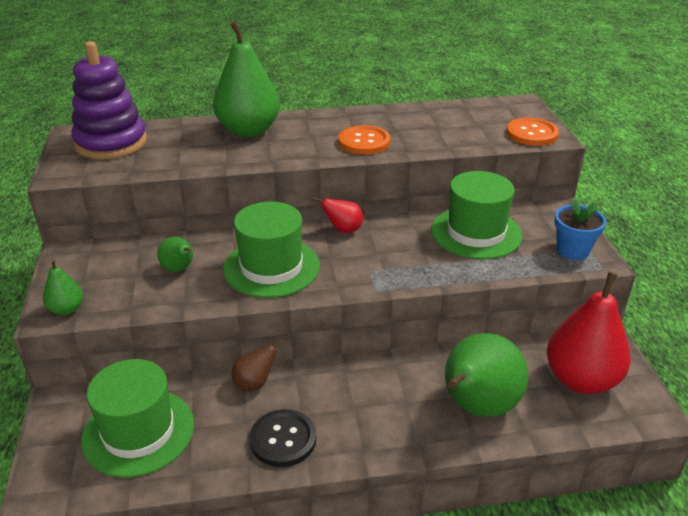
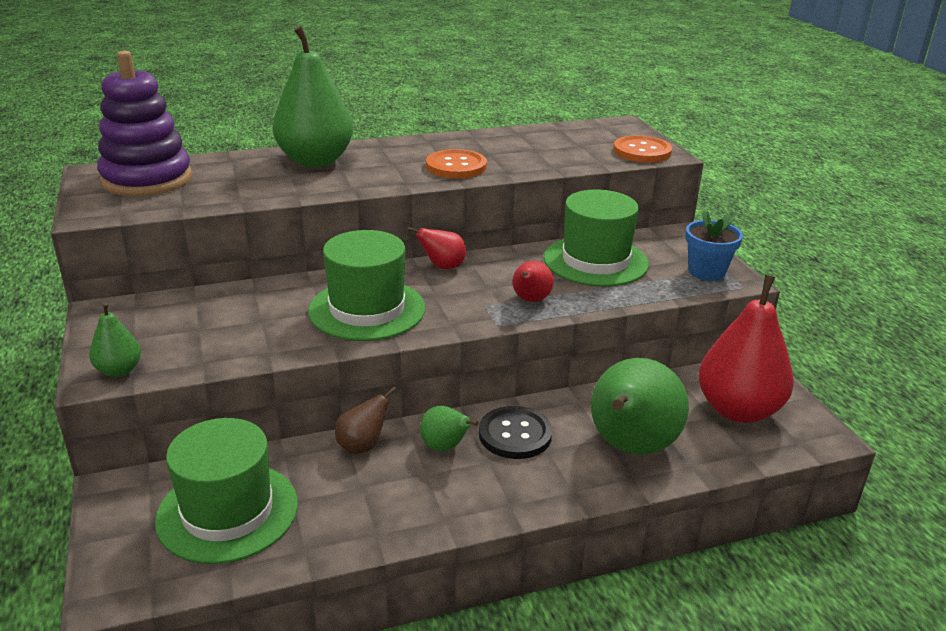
camera: 10 degrees left, 5 degrees down
green pear [157,237,193,272] -> green pear moved to [420,406,478,452]
black button [250,409,316,467] -> black button moved to [479,406,552,459]
none -> red pear [512,261,554,302]

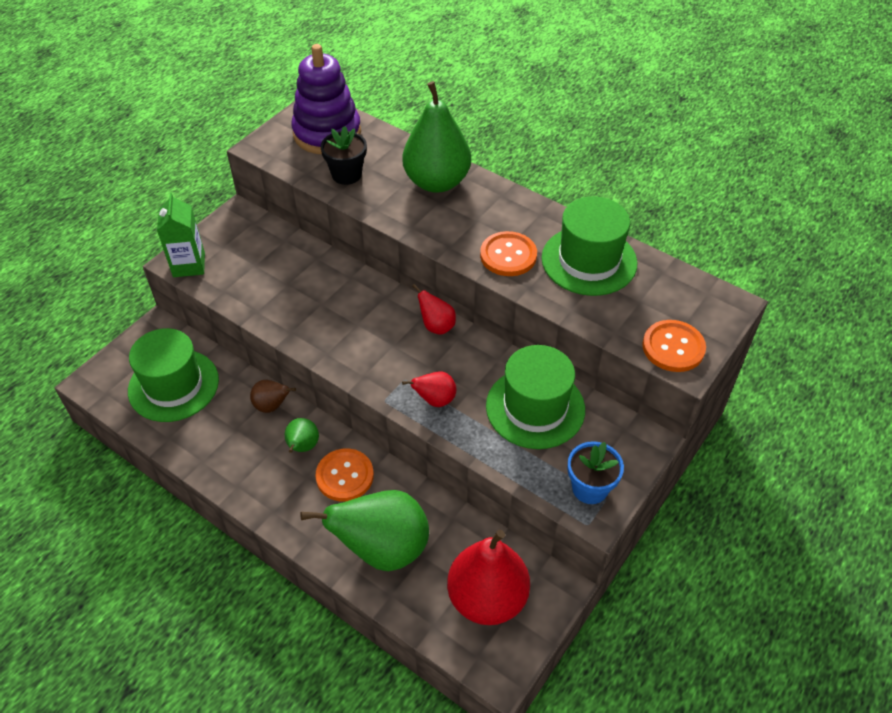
camera: 55 degrees right, 20 degrees up
green pear [89,302,141,377] -> green carton [157,193,205,277]
green hat [308,230,426,341] -> green hat moved to [541,196,638,296]
black button [479,406,552,459] -> orange button [315,448,374,502]
none -> black flower pot [321,126,367,185]

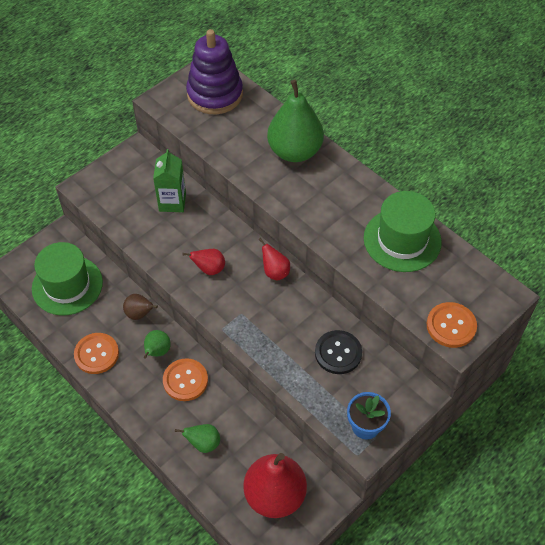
camera: 10 degrees right, 5 degrees up
green carton [157,193,205,277] -> green carton moved to [153,149,186,212]
green pear [300,490,429,571] -> green pear [175,424,220,453], size x0.47
black flower pot [321,126,367,185] -> none
red pear [402,371,456,407] -> red pear moved to [182,249,225,275]
orange button [480,231,537,276] -> orange button moved to [74,333,119,374]
green hat [486,345,585,449] -> black button [315,330,362,374]

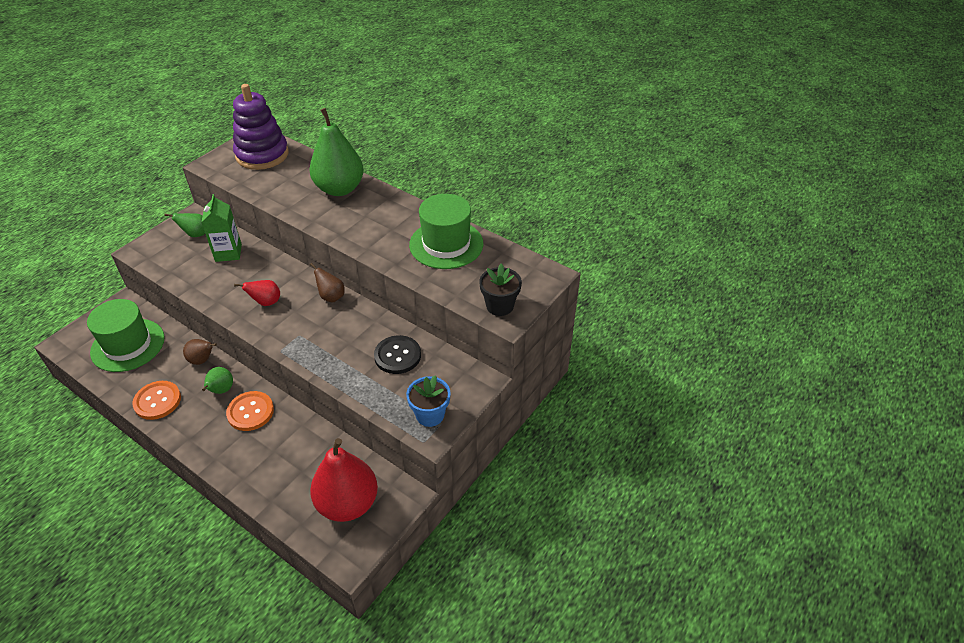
camera: 10 degrees left, 10 degrees down
green pear [175,424,220,453] -> green pear moved to [164,213,205,237]
red pear [259,238,290,281] -> brown pear [310,263,345,302]
orange button [427,302,477,348] -> black flower pot [479,264,522,316]

